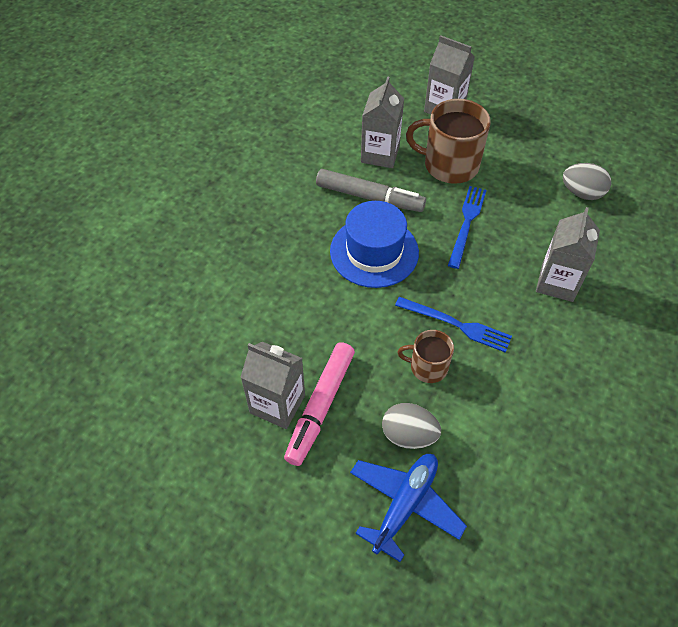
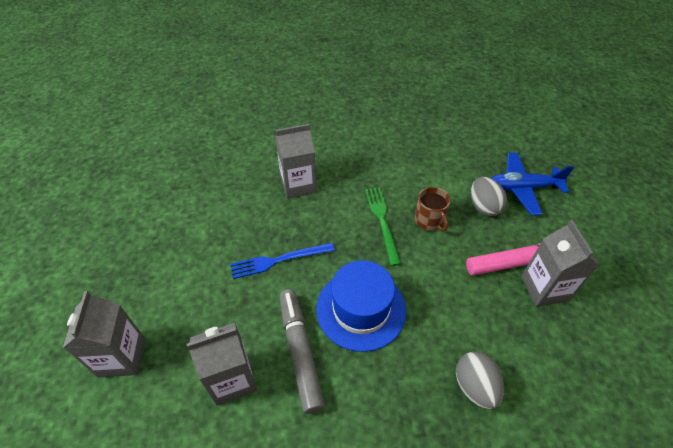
camera: 125 degrees left, 5 degrees down
blue fork [395,297,512,353] -> green fork [365,187,401,266]
brown mug [406,99,491,184] -> none
grey egg [563,163,611,200] -> grey egg moved to [456,352,504,409]

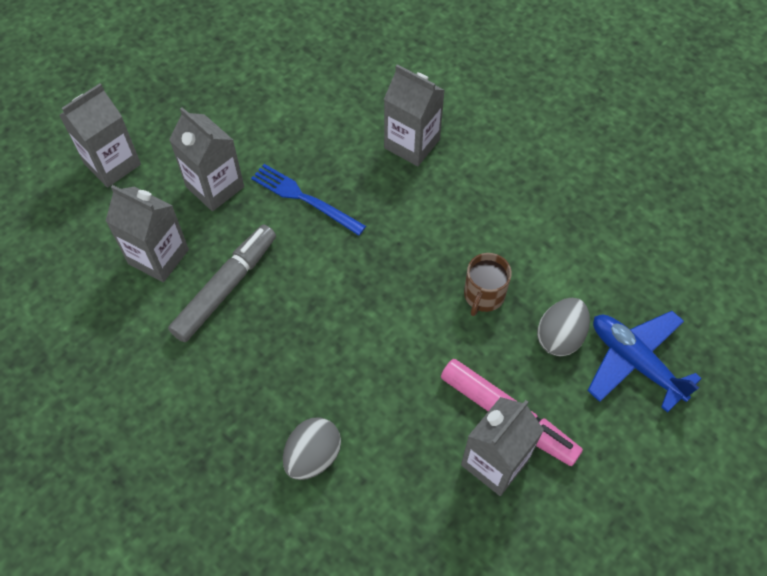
camera: 50 degrees right, 10 degrees up
blue hat [316,260,406,352] -> none
green fork [365,187,401,266] -> none
none -> grey carton [169,107,244,211]

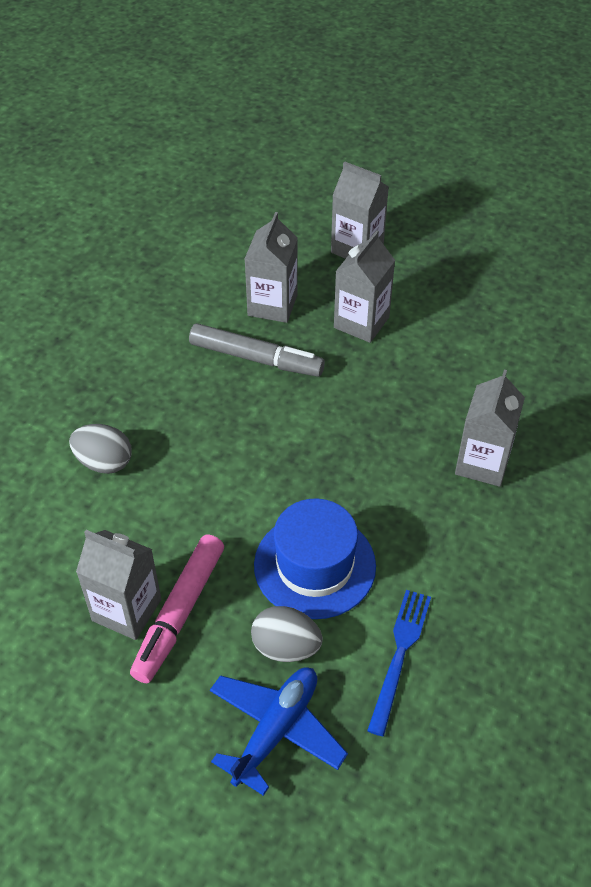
camera: 75 degrees right, 10 degrees down
blue fork [251,164,366,236] -> blue fork moved to [367,590,431,736]
brown mug [464,253,512,316] -> blue hat [254,498,376,619]

